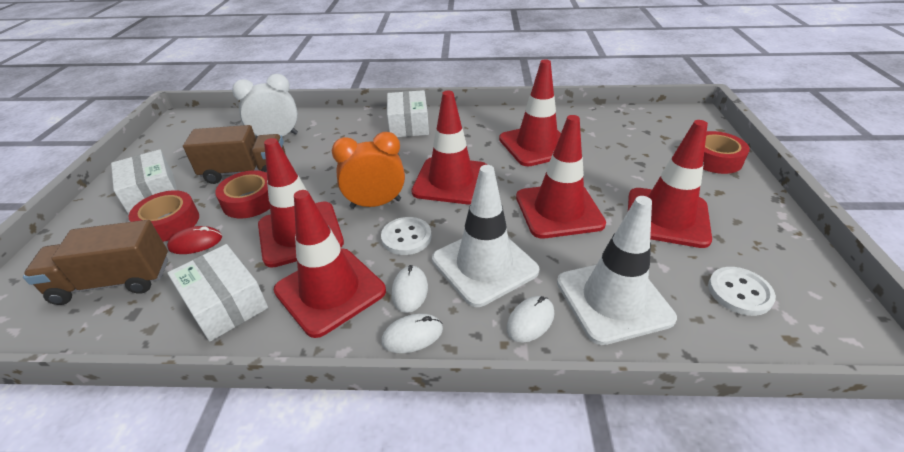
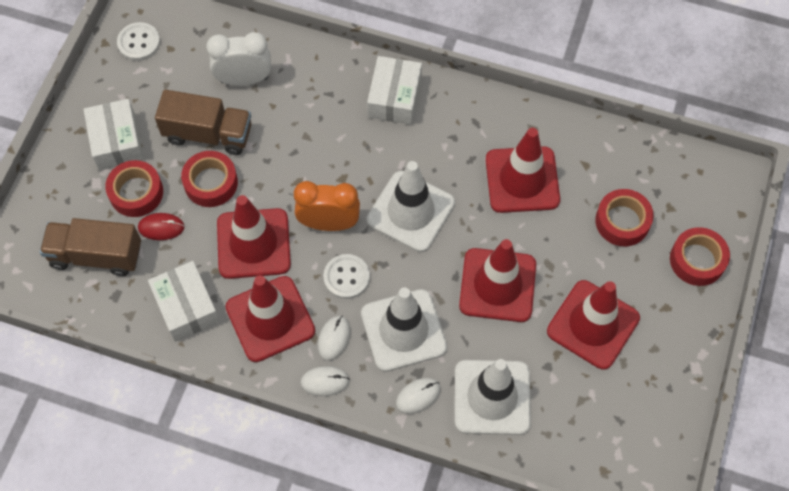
camera: 15 degrees right, 25 degrees up
red traffic cone [411,91,487,205] -> white traffic cone [367,161,455,252]
white button [708,267,776,316] -> white button moved to [117,22,160,61]
none -> red tape [595,189,654,246]

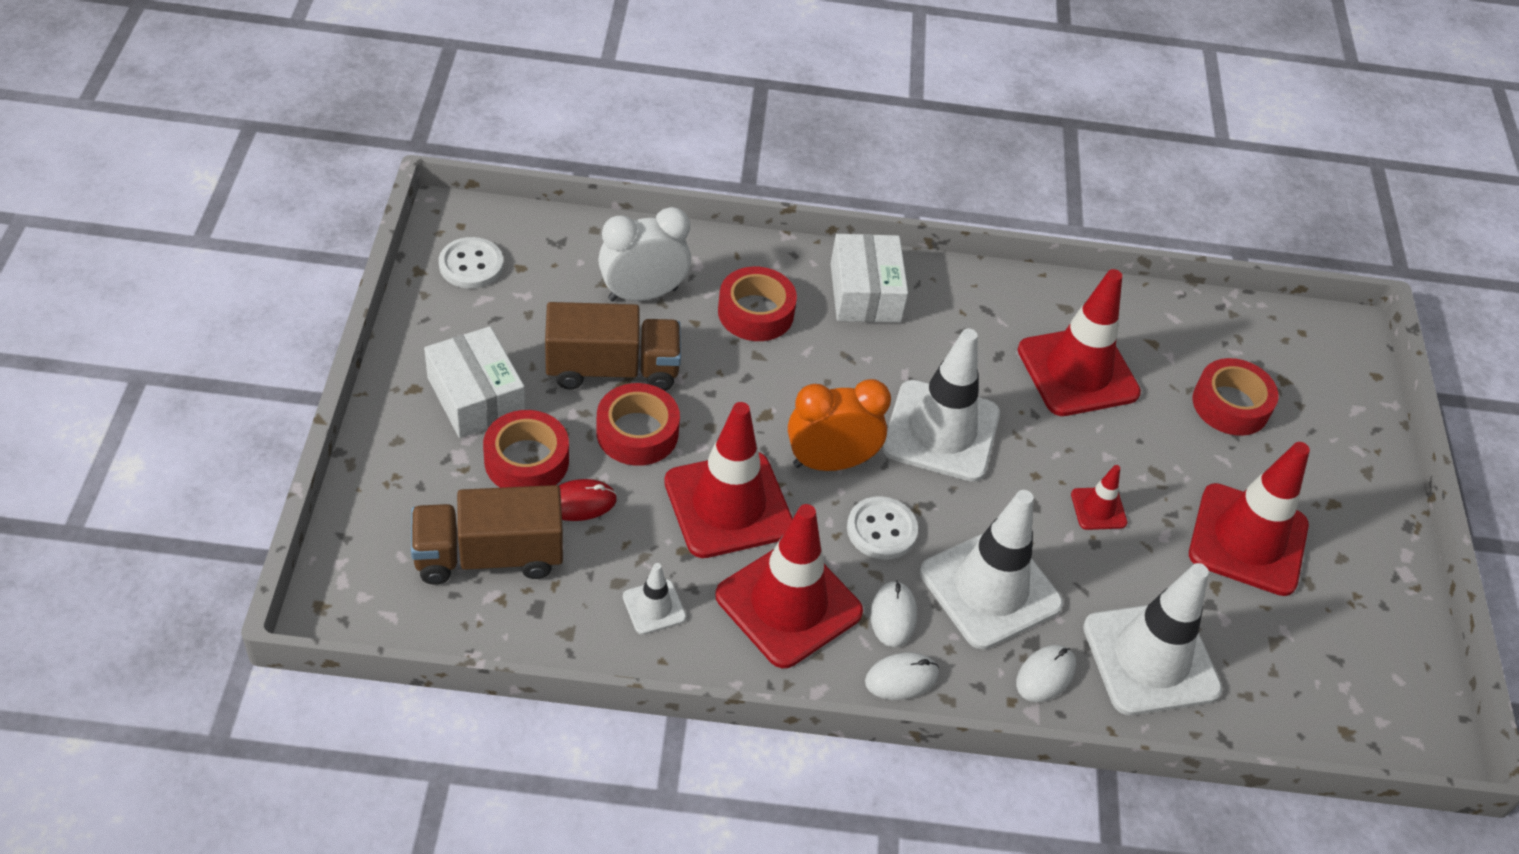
camera: 20 degrees left, 15 degrees down
white box [148,261,220,342] -> white traffic cone [623,563,686,635]
red traffic cone [459,239,536,322] -> red traffic cone [1071,465,1127,530], size x0.46
red tape [670,227,730,286] -> red tape moved to [718,266,797,341]

